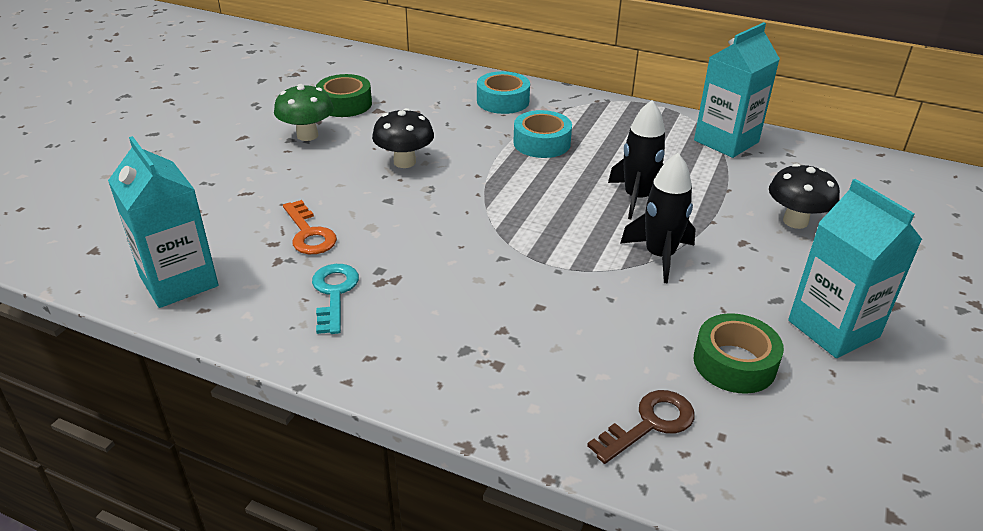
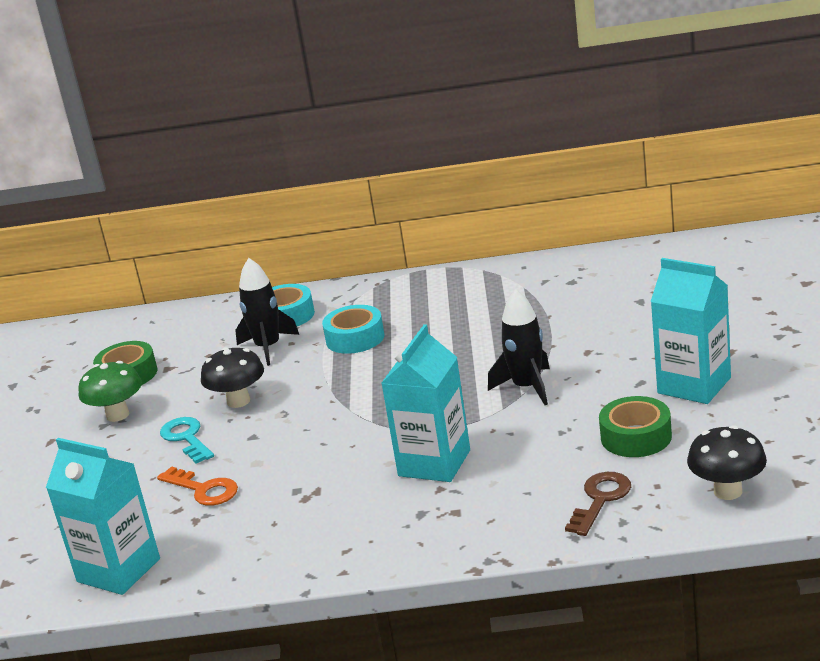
camera: 20 degrees left, 10 degrees down
turquoise key [312,264,359,334] -> turquoise key moved to [160,417,214,464]
black rocket [608,100,665,219] -> black rocket moved to [235,258,299,366]
turquoise carton [694,22,780,158] -> turquoise carton moved to [382,324,470,482]
black mushroom [769,164,840,229] -> black mushroom moved to [687,425,767,500]

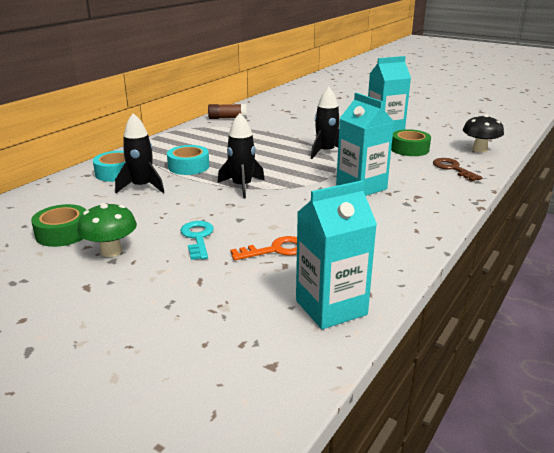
camera: 60 degrees left, 0 degrees up
turquoise key [160,417,214,464] -> turquoise key turned 75 degrees clockwise [180,221,214,260]
black mushroom [201,347,264,408] -> none
none -> brown glue stick [208,104,247,119]
none -> black rocket [218,113,265,199]

